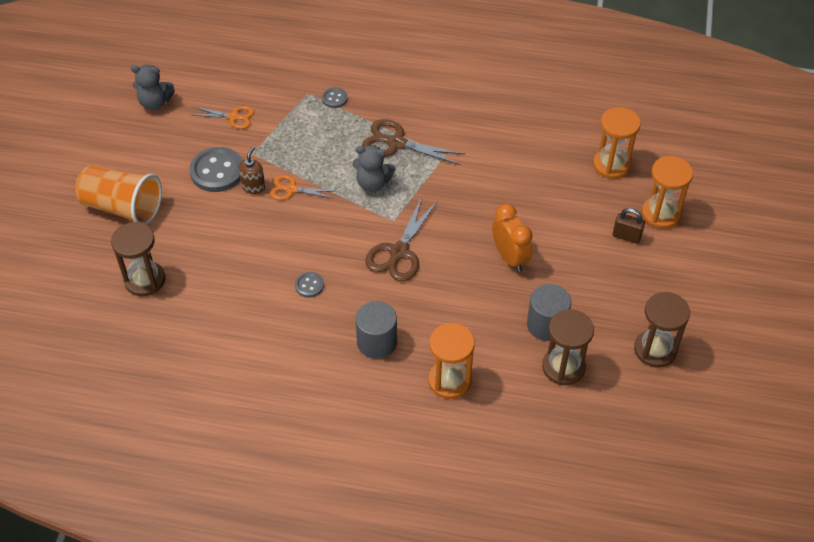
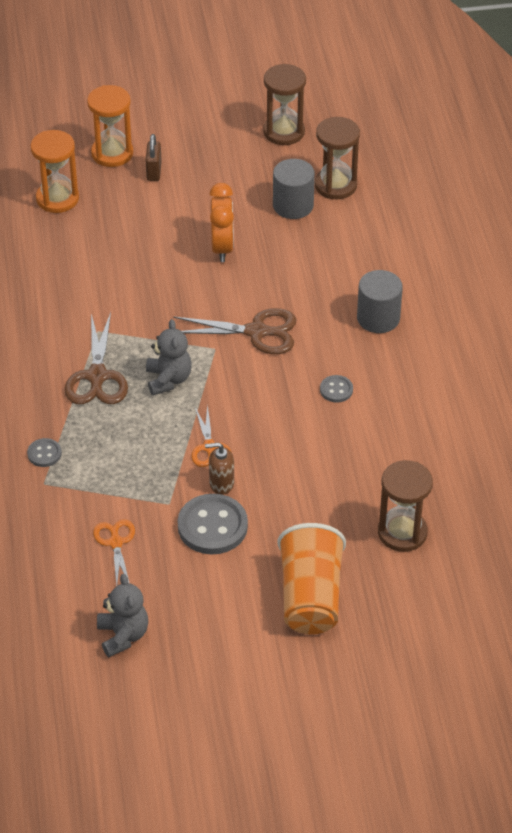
camera: 110 degrees left, 5 degrees down
orange hourglass [428,323,475,399] -> none
orange clock [492,204,533,272] -> orange clock turned 135 degrees clockwise [209,183,234,262]

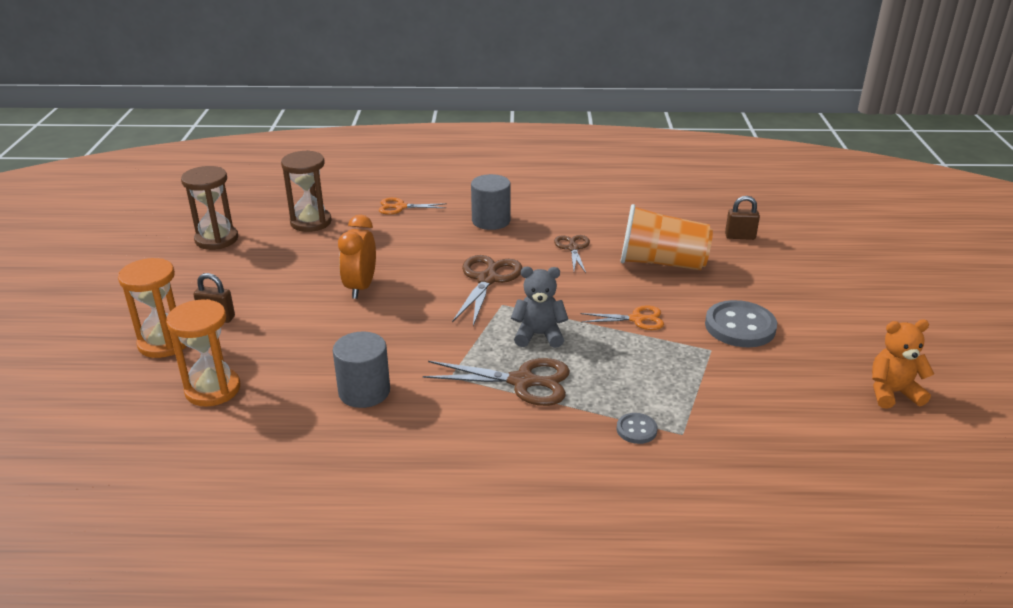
camera: 80 degrees left, 15 degrees down
orange scissors [93,519,135,586] -> orange scissors moved to [379,197,447,215]
grey teddy bear [97,574,148,657] -> orange teddy bear [872,320,934,409]
brown soap dispenser [205,443,234,495] -> none
orange clock [209,183,234,262] -> orange clock turned 90 degrees counterclockwise [338,215,376,299]
grey cylinder [273,159,315,219] -> grey cylinder moved to [333,332,390,408]
orange cup [277,523,346,634] -> orange cup moved to [621,204,713,270]
grey button [320,375,353,403] -> brown scissors [554,235,590,273]
brown hourglass [378,460,433,552] -> brown padlock [725,196,760,240]

